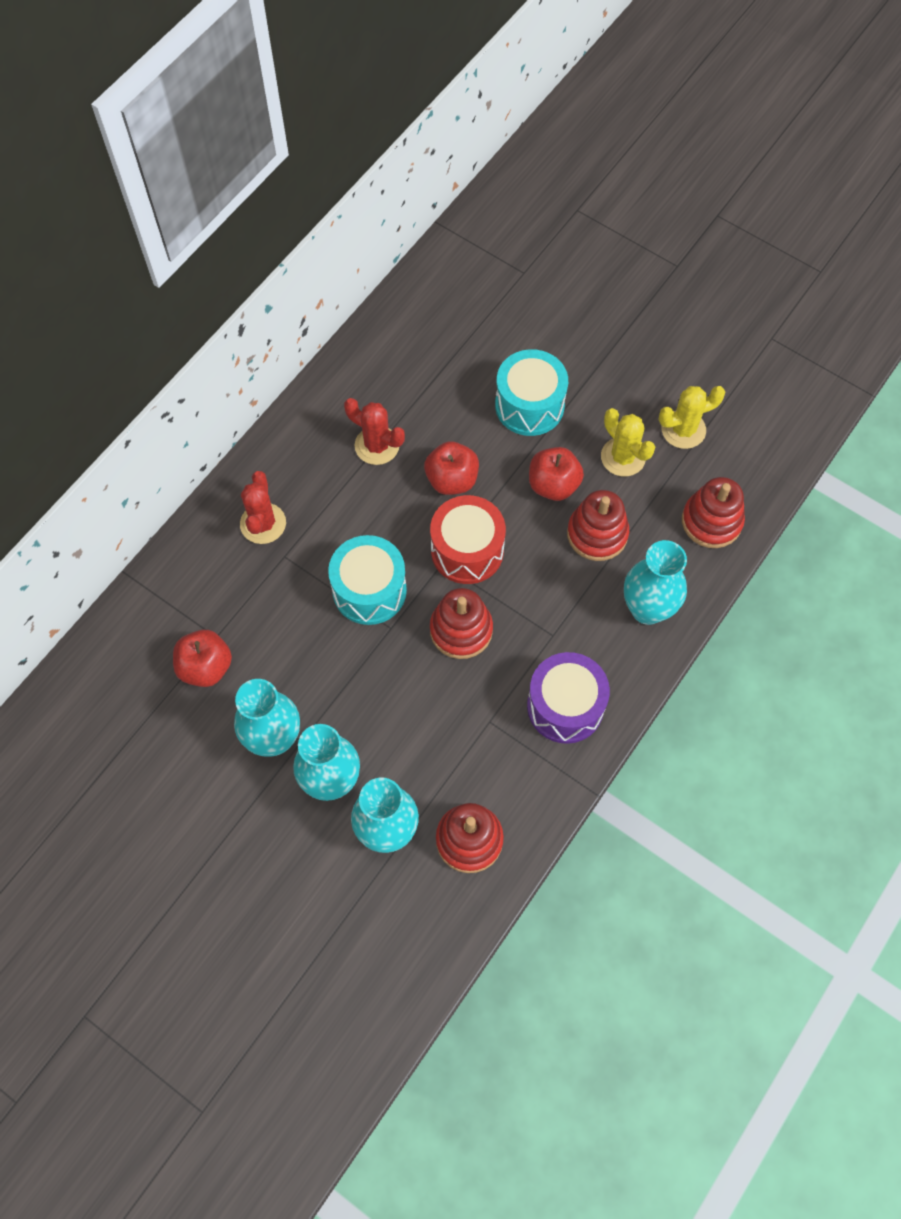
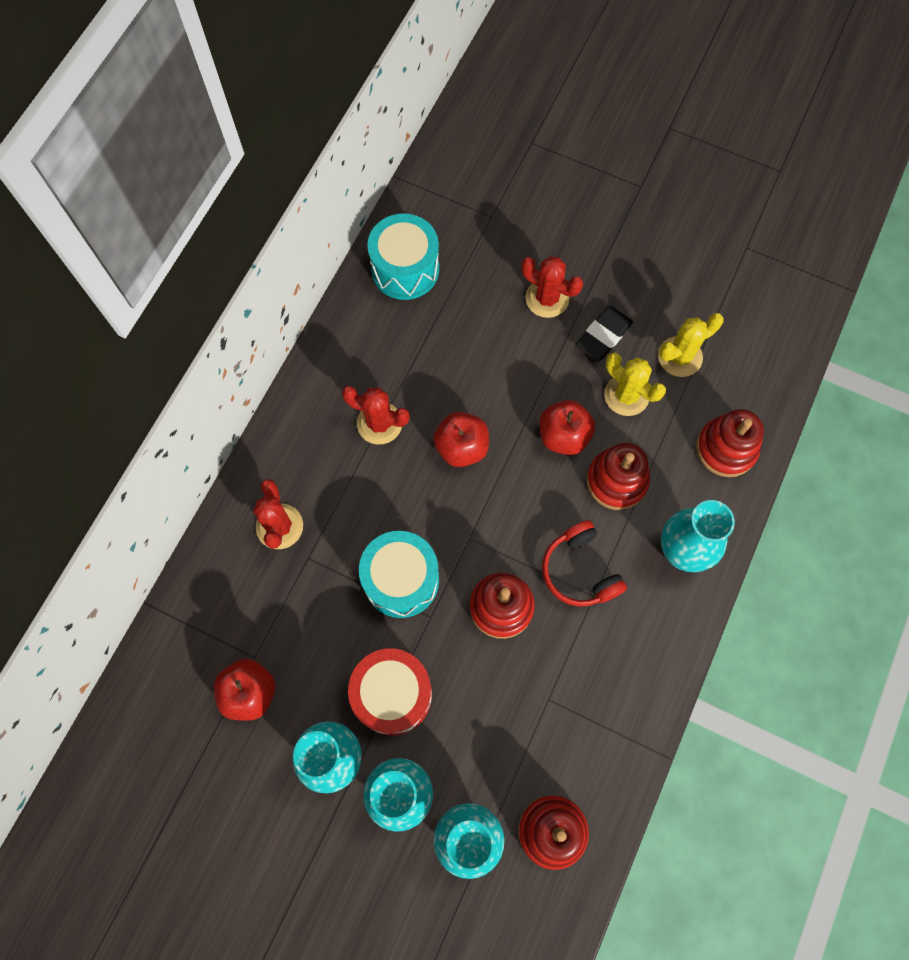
camera: 10 degrees left, 5 degrees up
red drum [430,495,506,584] -> red drum moved to [348,648,432,735]
turquoise drum [495,349,568,436] -> turquoise drum moved to [367,214,439,300]
purple drum [527,652,610,744] -> none
none -> red cactus [521,256,583,318]
none -> red headphones [542,520,627,607]
none -> black eraser [576,306,633,361]

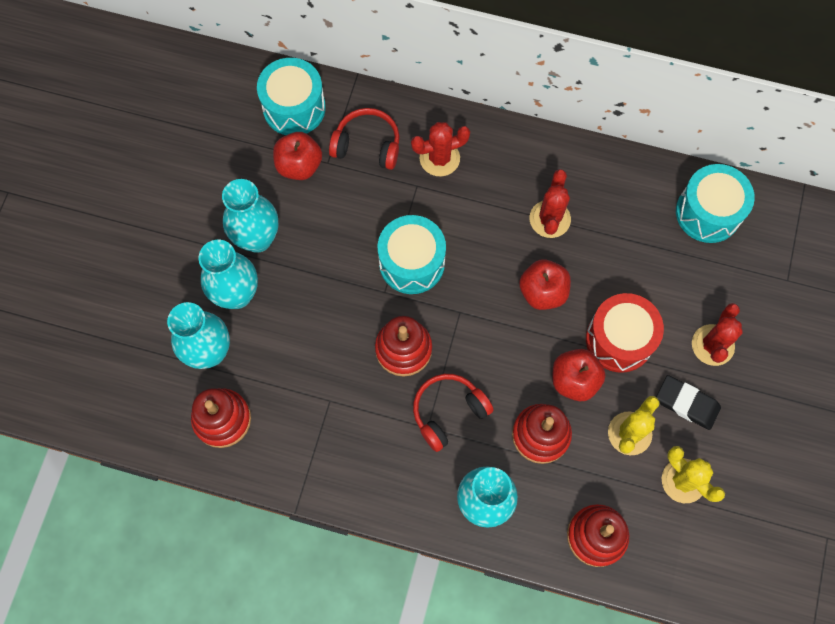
camera: 80 degrees right, 0 degrees up
red drum [348,648,432,735] -> red drum moved to [586,293,664,373]
none -> turquoise drum [257,58,326,135]
none -> red headphones [329,108,400,170]

